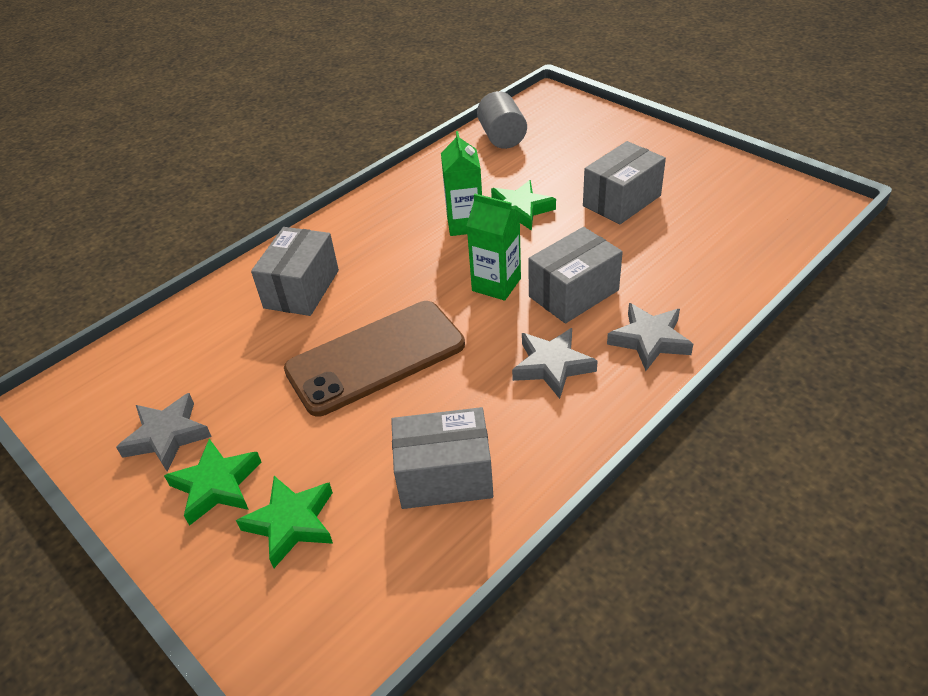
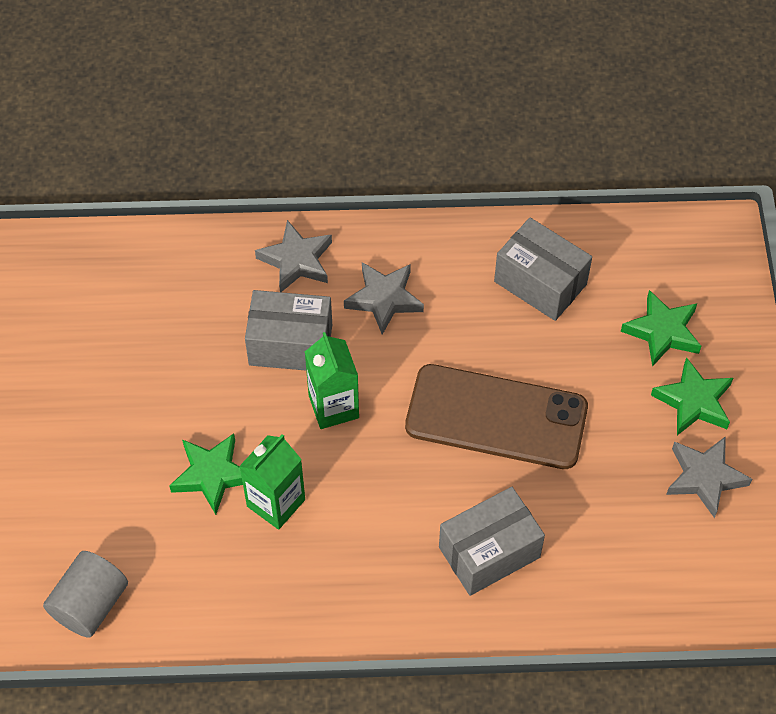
camera: 140 degrees left, 15 degrees up
grey box [583,141,666,224] -> none

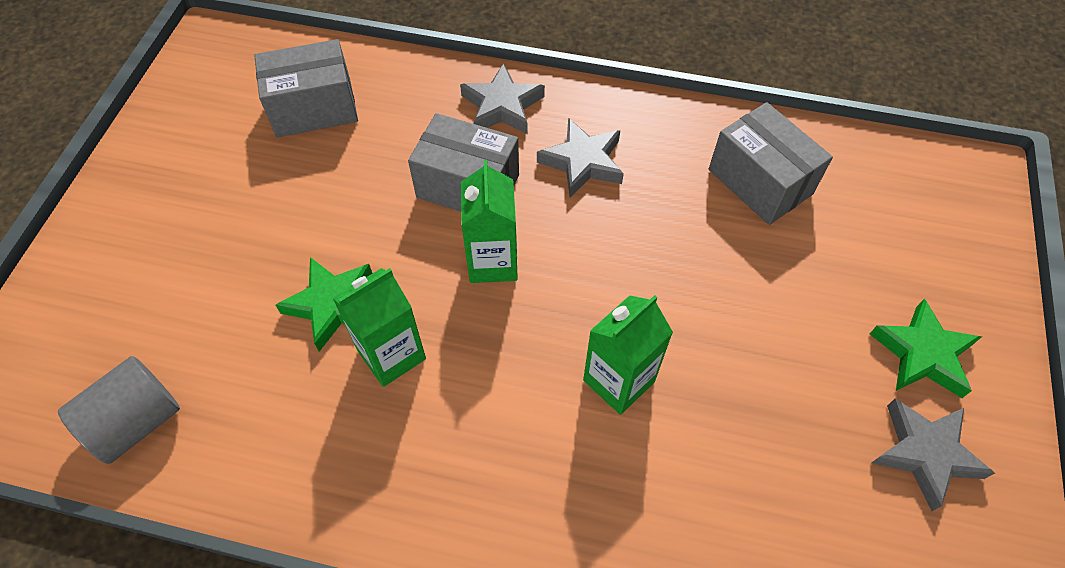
camera: 15 degrees right, 0 degrees up
brown phone [405,364,588,469] -> none
grey box [439,487,545,596] -> grey box moved to [254,39,358,137]
green star [621,290,701,367] -> none
none -> green carton [583,295,673,415]

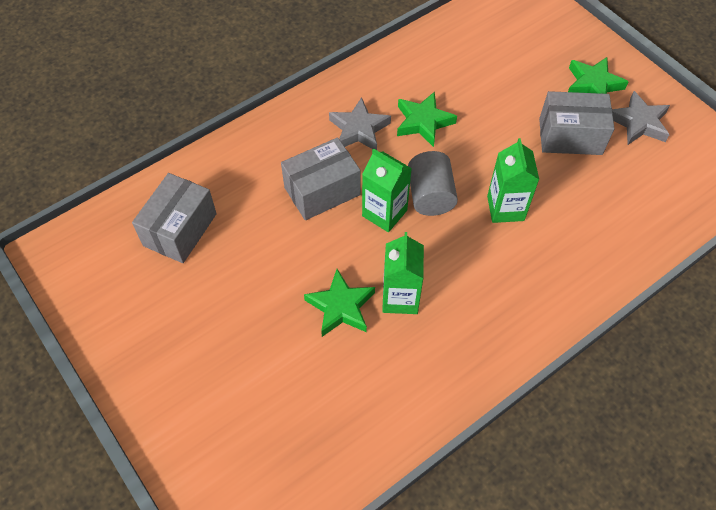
camera: 50 degrees left, 0 degrees up
grey cylinder [58,356,180,464] -> grey cylinder moved to [408,151,458,216]
grey star [460,63,545,134] -> none
grey box [709,102,833,225] -> grey box moved to [539,91,614,155]
none -> green star [397,91,457,147]

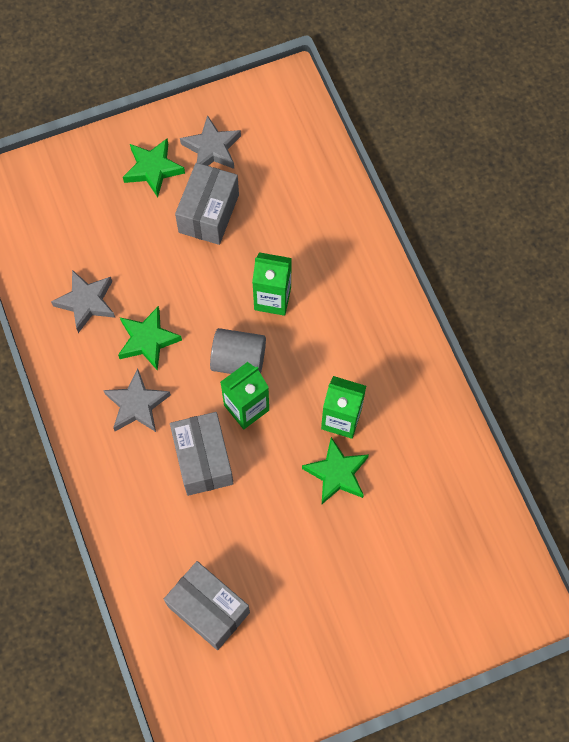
camera: 75 degrees left, 10 degrees up
none -> grey star [51,270,115,333]

